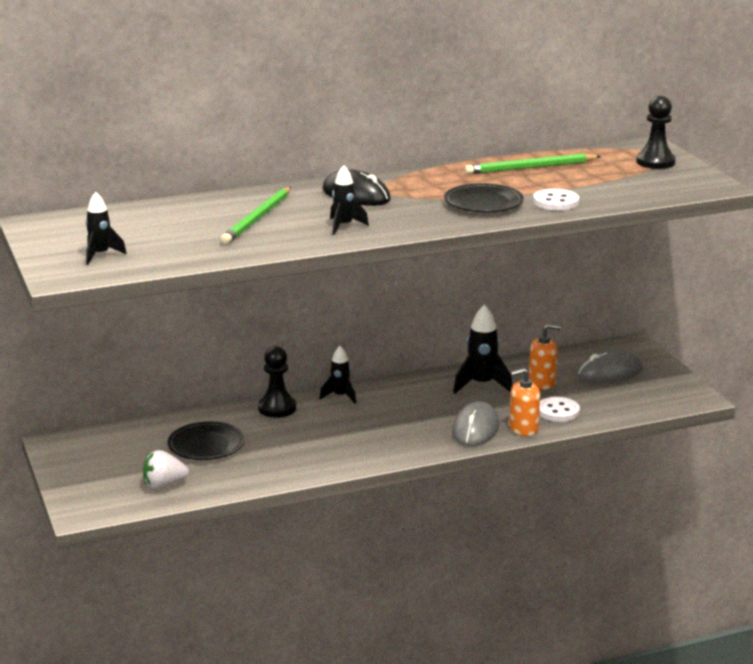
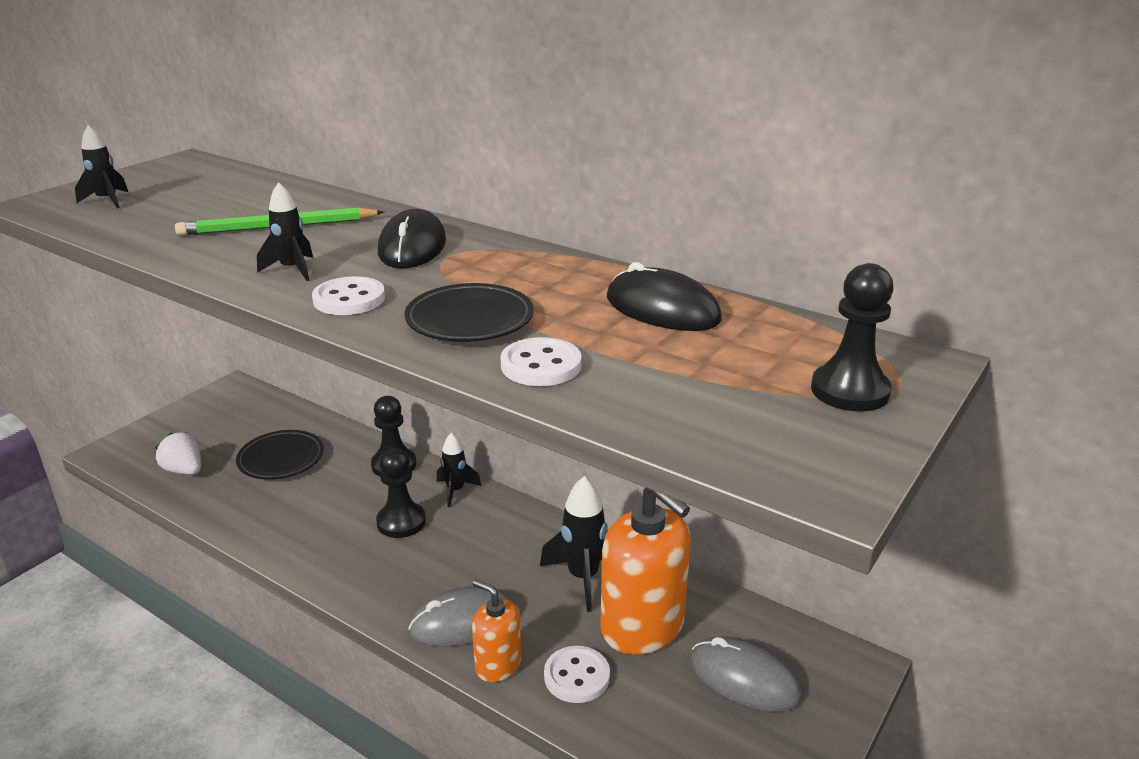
camera: 55 degrees right, 5 degrees up
green pencil [465,153,601,174] -> black mouse [607,262,722,331]
orange soap dispenser [529,324,561,390] -> orange soap dispenser [600,488,691,655], size x1.85
none -> white button [312,276,385,315]
none -> black pawn [376,448,426,538]

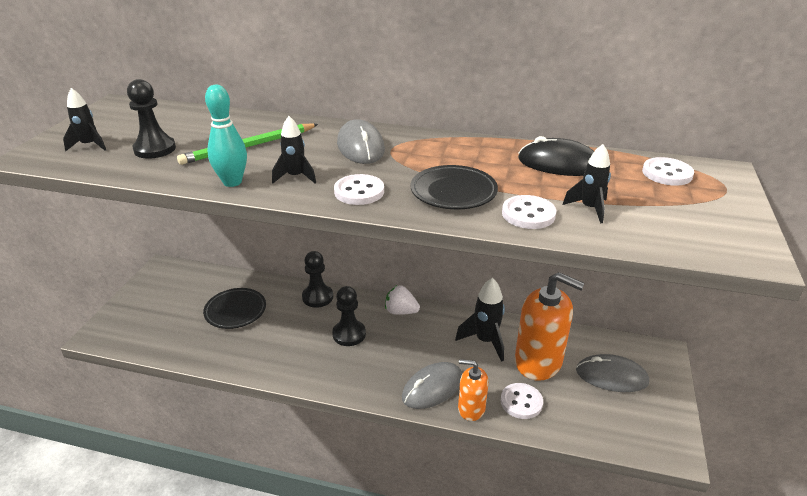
camera: 20 degrees left, 5 degrees up
white strawberry [155,432,201,475] -> white strawberry moved to [385,285,420,315]
black mouse [378,209,446,268] -> grey mouse [337,119,385,164]
black rocket [437,432,482,507] -> black rocket moved to [562,144,611,224]
black pawn [811,263,894,412] -> black pawn moved to [127,79,176,159]
none -> turquoise bowling pin [205,85,247,187]
none -> white button [642,157,694,185]

